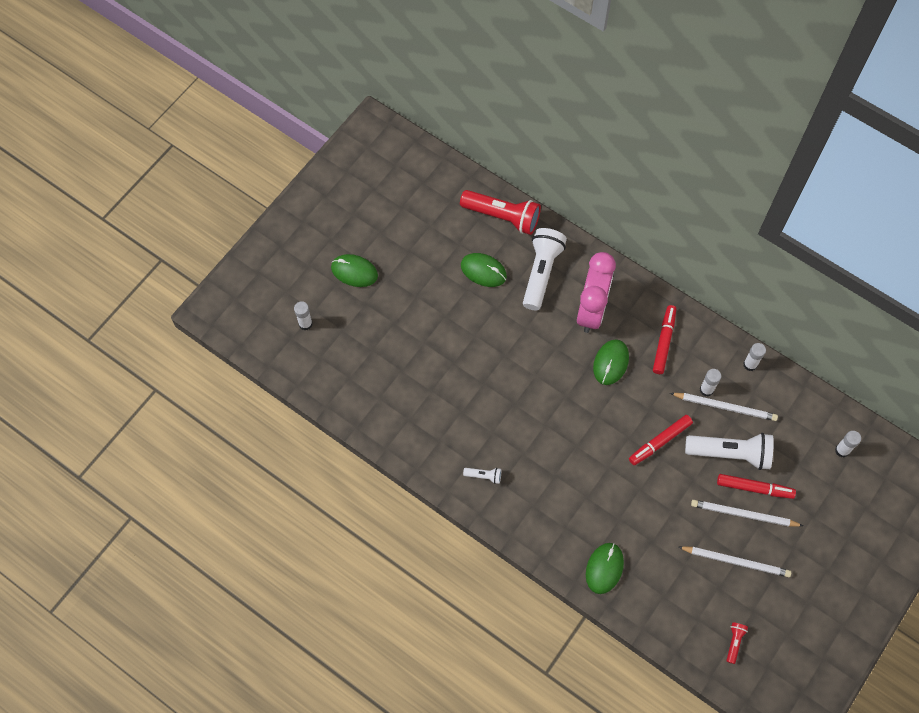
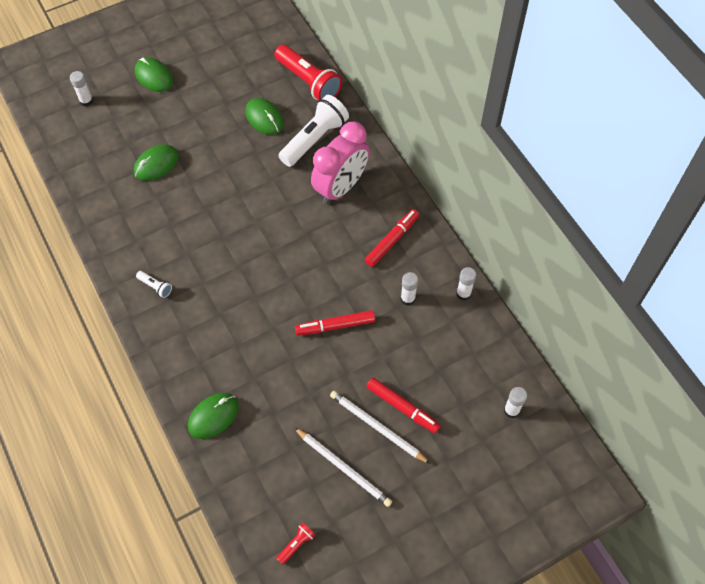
camera: 25 degrees right, 5 degrees down
green mouse [593,339,629,385] -> green mouse moved to [134,144,179,181]
white pencil [670,393,778,421] -> none
white flashlight [685,433,774,470] -> none

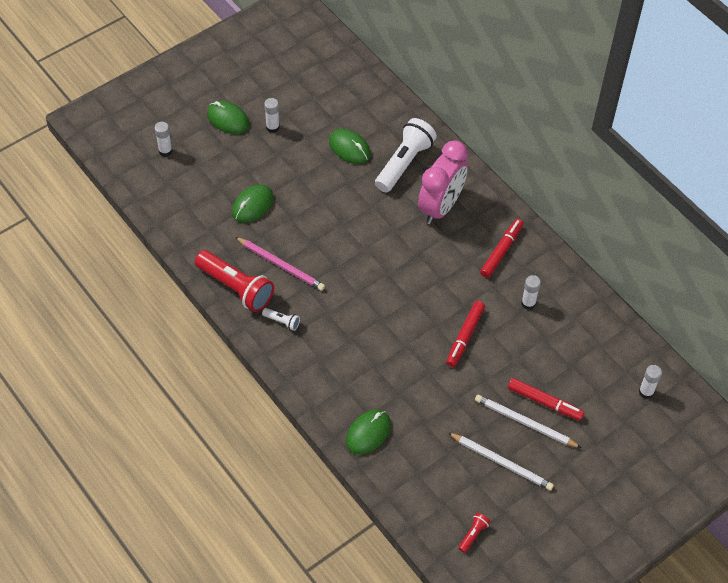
camera: 10 degrees left, 5 degrees down
red flashlight [274,44,342,100] -> red flashlight moved to [195,250,274,312]
red marker [295,310,375,336] -> red marker turned 45 degrees counterclockwise [446,301,485,367]
white glue stick [456,267,476,301] -> white glue stick moved to [264,98,280,133]
none -> pink pencil [235,237,325,291]

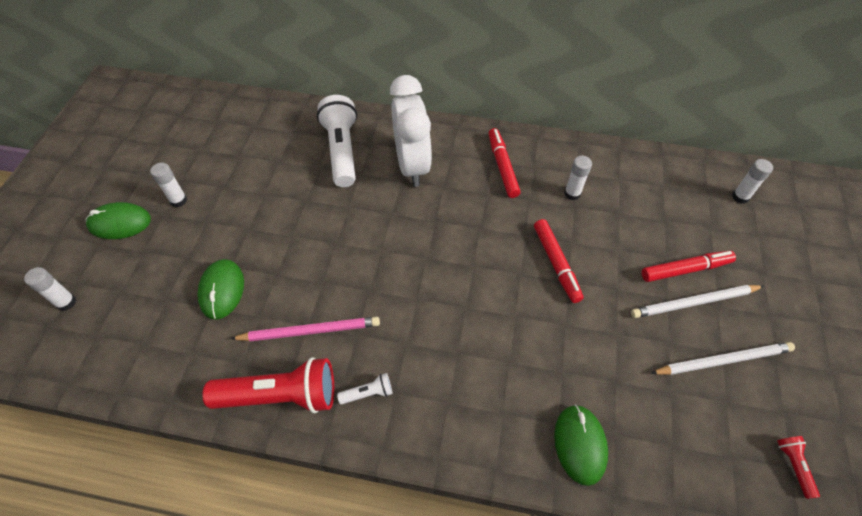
camera: 40 degrees left, 0 degrees up
green mouse [329,129,371,164] -> none
pink clock [418,141,468,224] -> white clock [390,75,432,187]

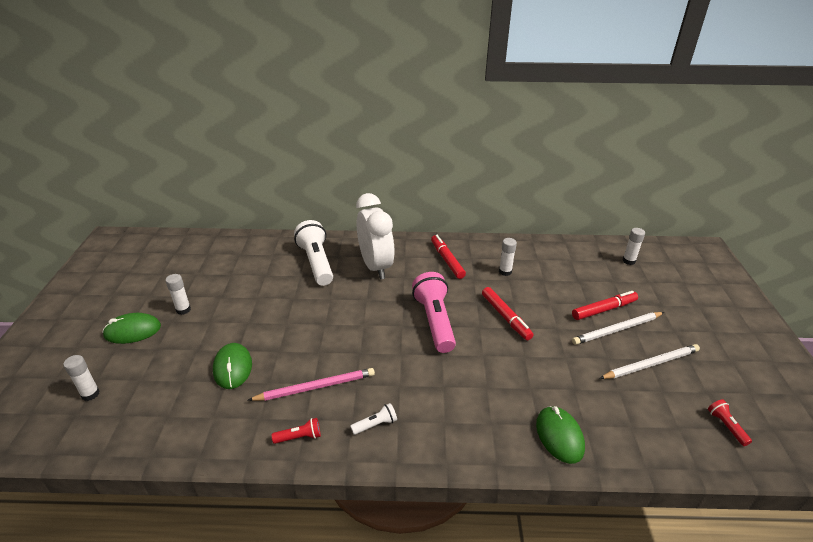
camera: 10 degrees left, 20 degrees down
red flashlight [203,357,334,413] -> red flashlight [272,418,321,444], size x0.44
none -> pink flashlight [412,272,456,353]

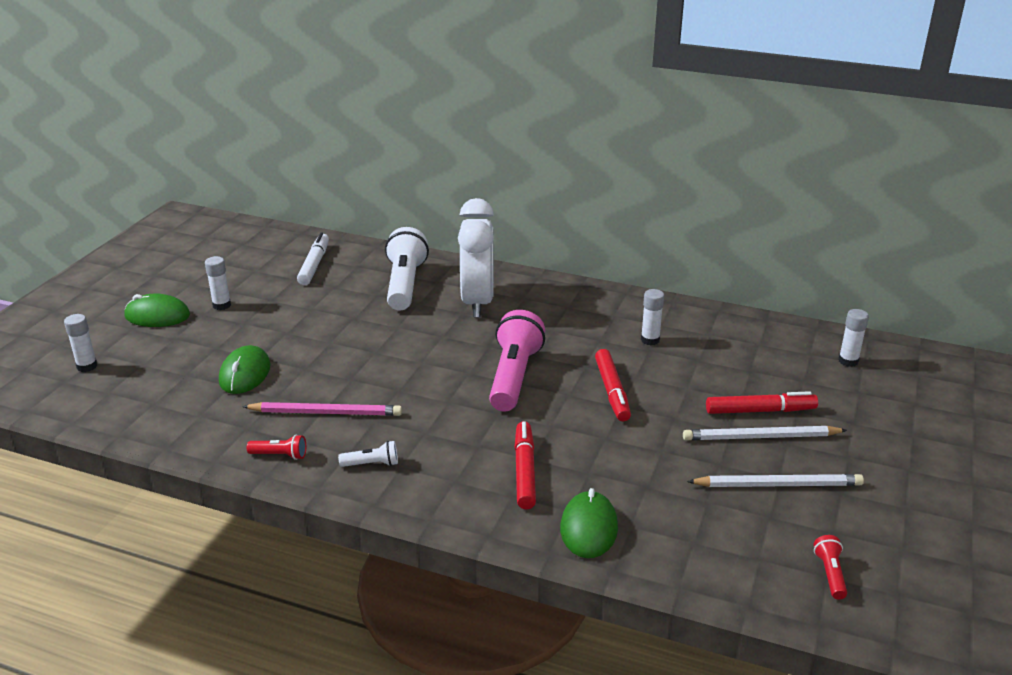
camera: 20 degrees right, 5 degrees down
red marker [431,235,466,279] -> red marker moved to [514,421,536,509]
none -> white marker [297,232,329,285]

